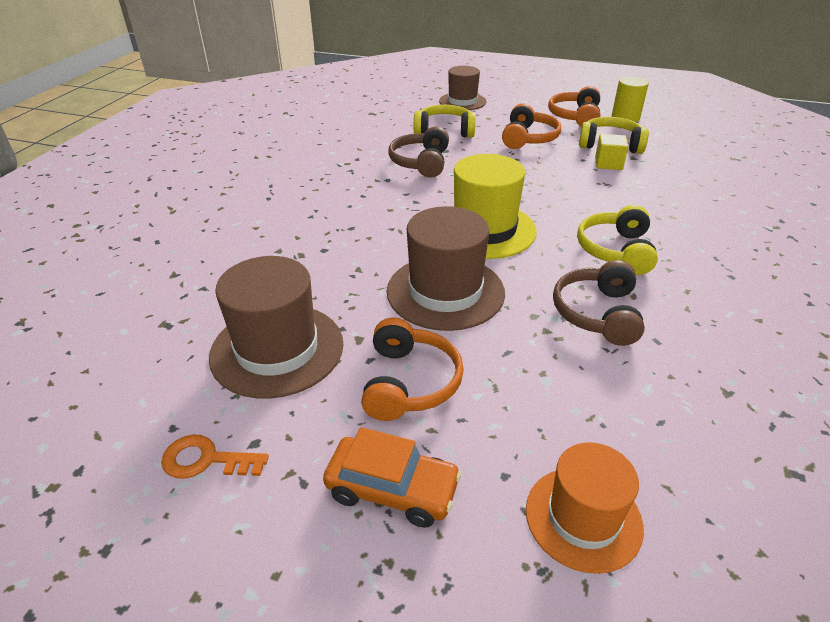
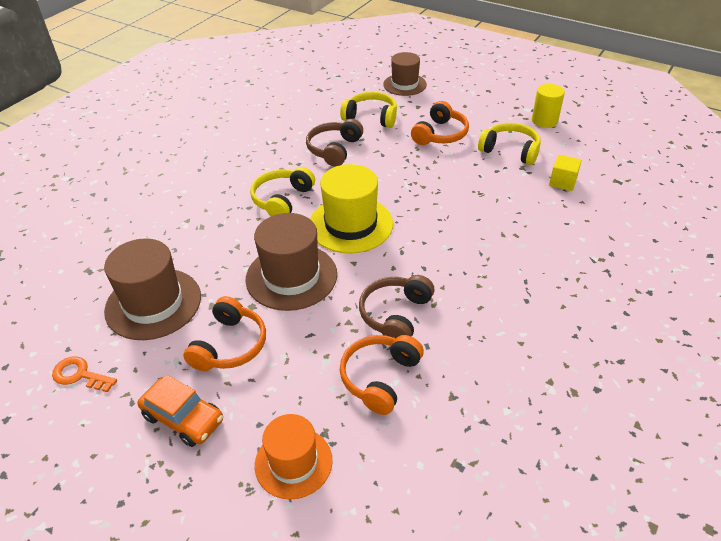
camera: 15 degrees right, 5 degrees up
orange headphones [548,86,600,127] -> orange headphones moved to [340,335,424,415]
yellow headphones [577,205,658,275] -> yellow headphones moved to [250,167,315,216]
yellow cube [595,134,628,170] -> yellow cube moved to [549,155,582,191]

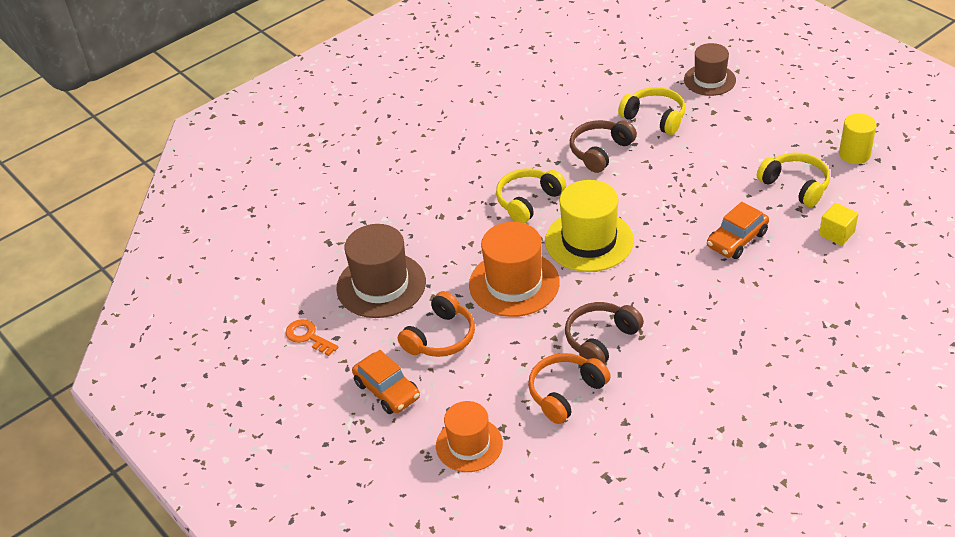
camera: 20 degrees right, 0 degrees up
brown hat [245,213,337,311] -> orange hat [469,222,560,317]
orange headphones [411,101,469,145] -> none
none -> orange car [707,202,769,259]

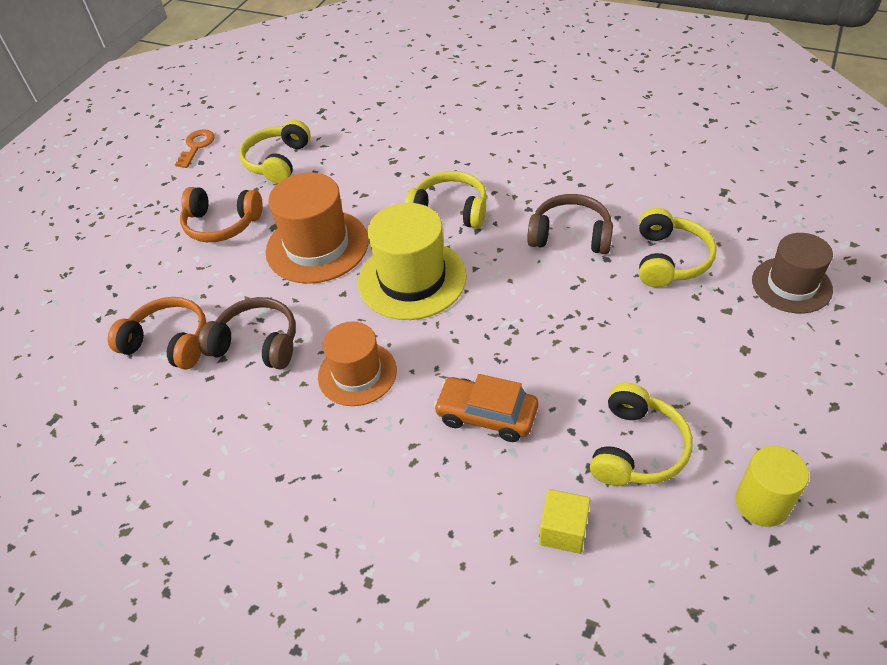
camera: 65 degrees right, 5 degrees up
brown hat [336,224,426,318] -> yellow headphones [239,120,311,184]
orange car [352,350,420,414] -> none
orange hat [436,401,503,472] -> orange hat moved to [318,321,397,406]

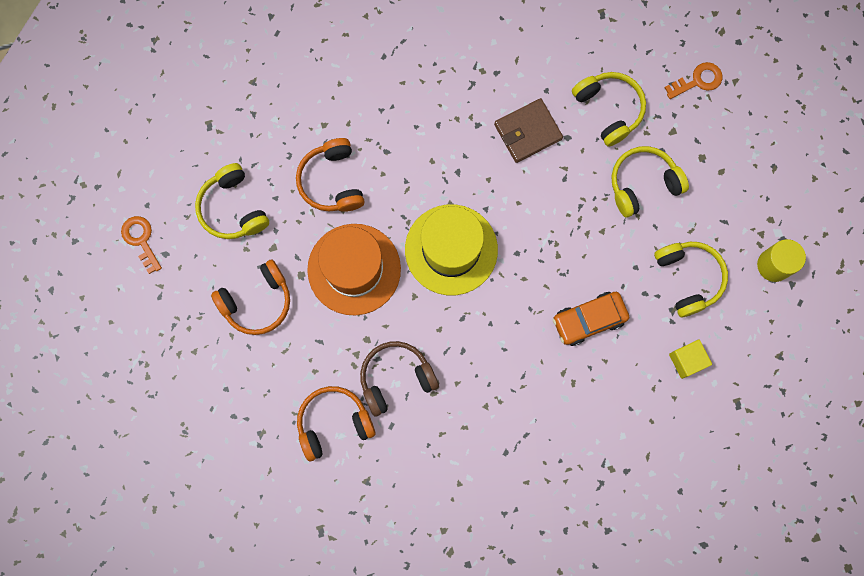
camera: 45 degrees left, 30 degrees up
orange hat [318,321,397,406] -> none
yellow headphones [405,171,487,229] -> yellow headphones moved to [612,146,689,217]
brown headphones [527,194,613,254] -> brown wallet [494,98,563,163]
brown hat [752,233,833,314] -> orange key [665,62,722,99]
none -> orange headphones [296,138,365,212]

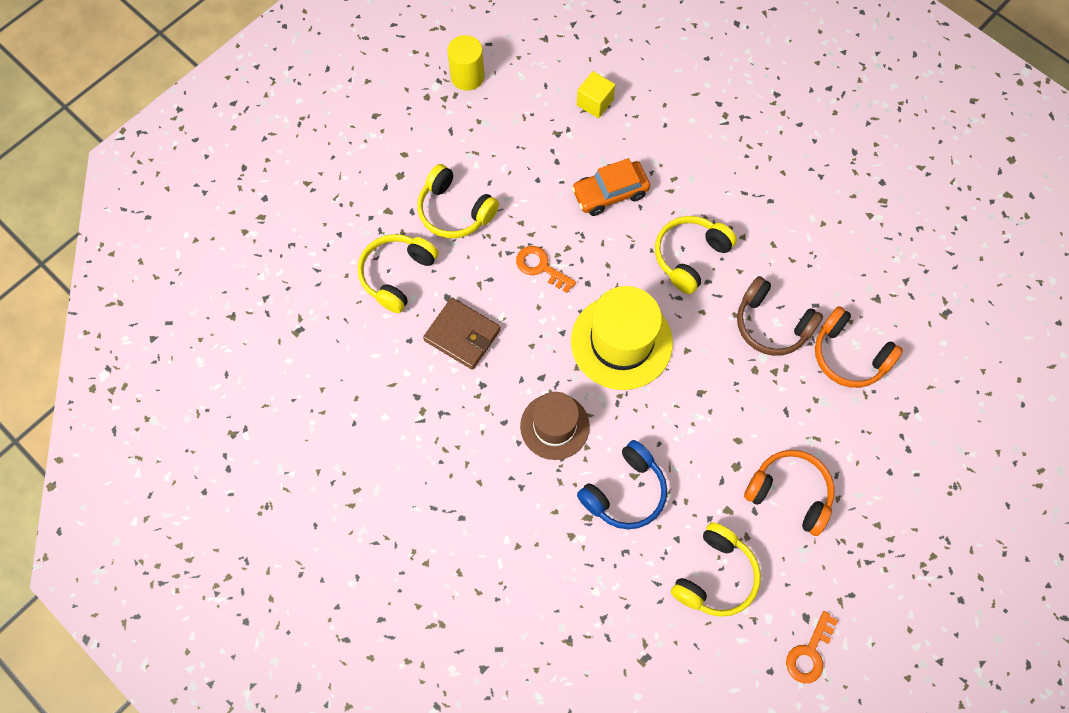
camera: 120 degrees left, 10 degrees down
orange headphones [296,138,365,212] -> blue headphones [577,440,667,529]
orange hat [307,224,401,316] -> none
orange car [553,292,629,346] -> orange car turned 120 degrees clockwise [571,158,650,216]
yellow headphones [654,242,728,317] -> yellow headphones moved to [655,216,737,294]
orange key [665,62,722,99] -> orange key moved to [516,246,576,293]
none -> brown hat [520,392,590,460]

